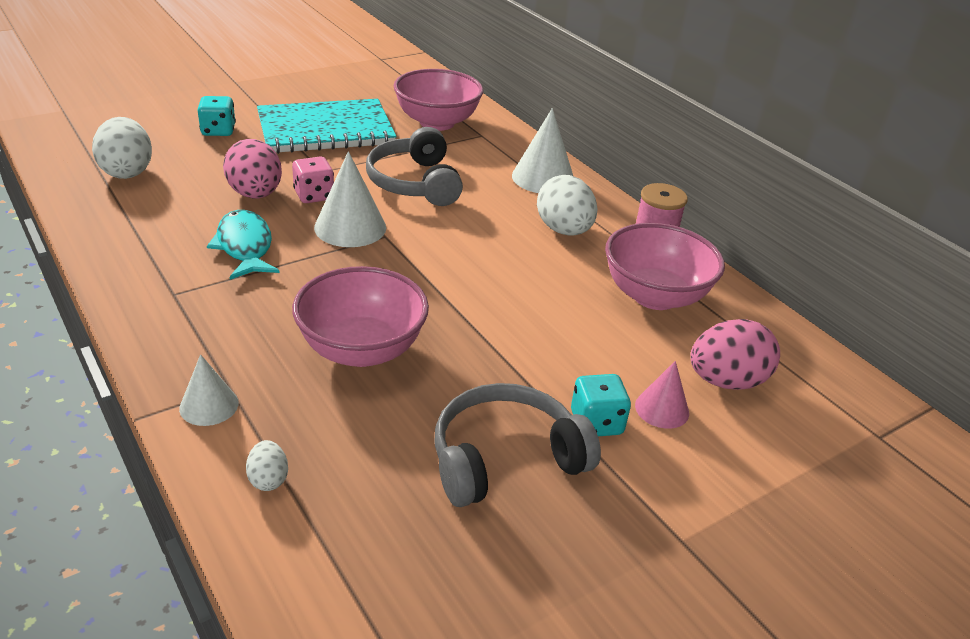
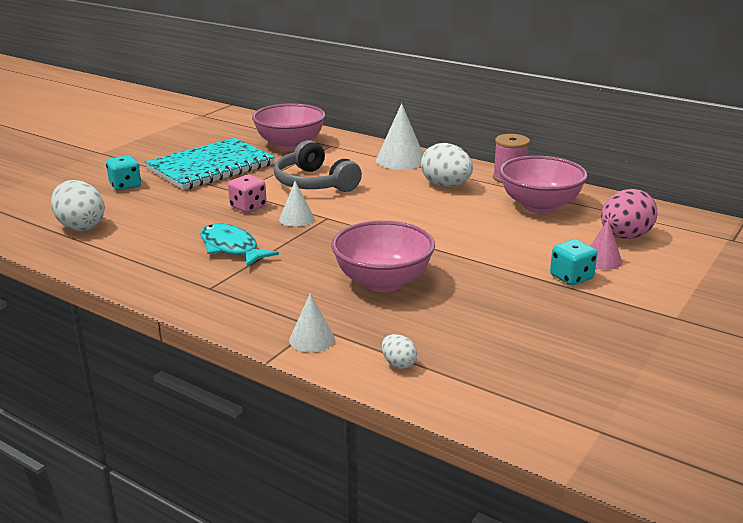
camera: 20 degrees left, 10 degrees down
pink egg [223,139,282,198] -> none
white cone [314,151,386,247] -> white cone [279,181,314,227], size x0.60
grey headphones [434,383,601,507] -> none

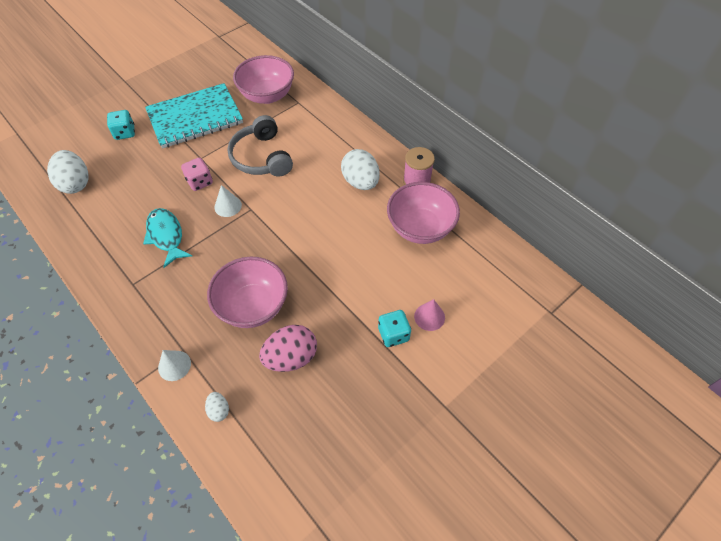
camera: 15 degrees right, 30 degrees up
white cone [376,103,423,170] -> none
pink egg [601,189,657,239] -> pink egg moved to [259,325,317,372]

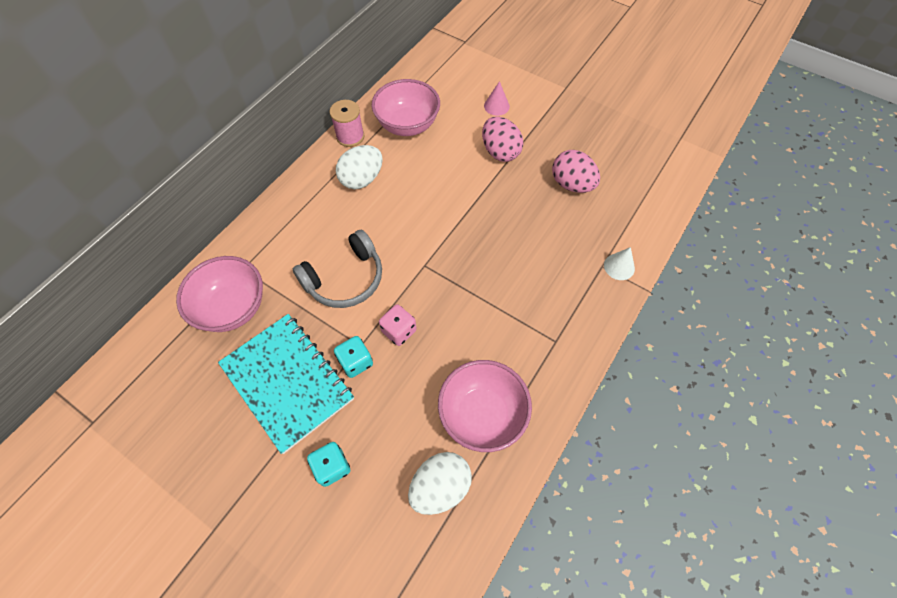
camera: 105 degrees left, 5 degrees up
turquoise fish [143,208,192,268] -> none
white egg [205,392,229,422] -> none
pink bowl [207,257,288,328] -> pink bowl moved to [438,360,532,452]
white cone [214,185,242,217] -> none
turquoise dice [378,310,411,347] -> turquoise dice moved to [334,336,373,378]
none -> pink egg [482,117,523,162]

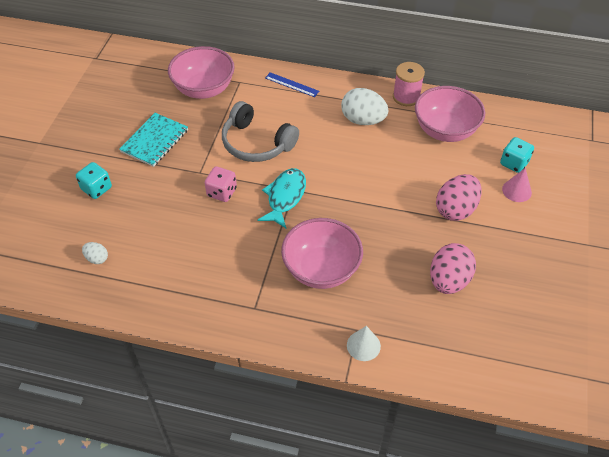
camera: 70 degrees right, 10 degrees down
turquoise notebook [218,314,354,454] -> turquoise notebook [119,113,188,167], size x0.63
turquoise dice [334,336,373,378] -> turquoise dice moved to [500,137,534,173]
white egg [408,452,472,515] -> white egg [82,242,108,264], size x0.49
pink bowl [438,360,532,452] -> pink bowl moved to [281,218,363,289]
none -> turquoise fish [257,168,306,228]
none -> blue ruler [265,72,319,97]

